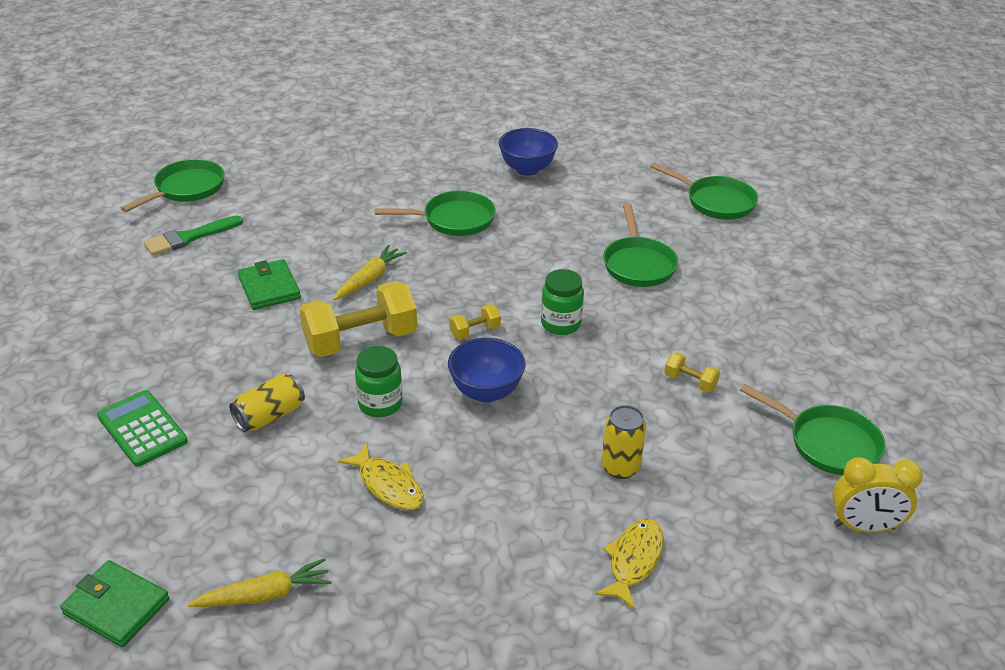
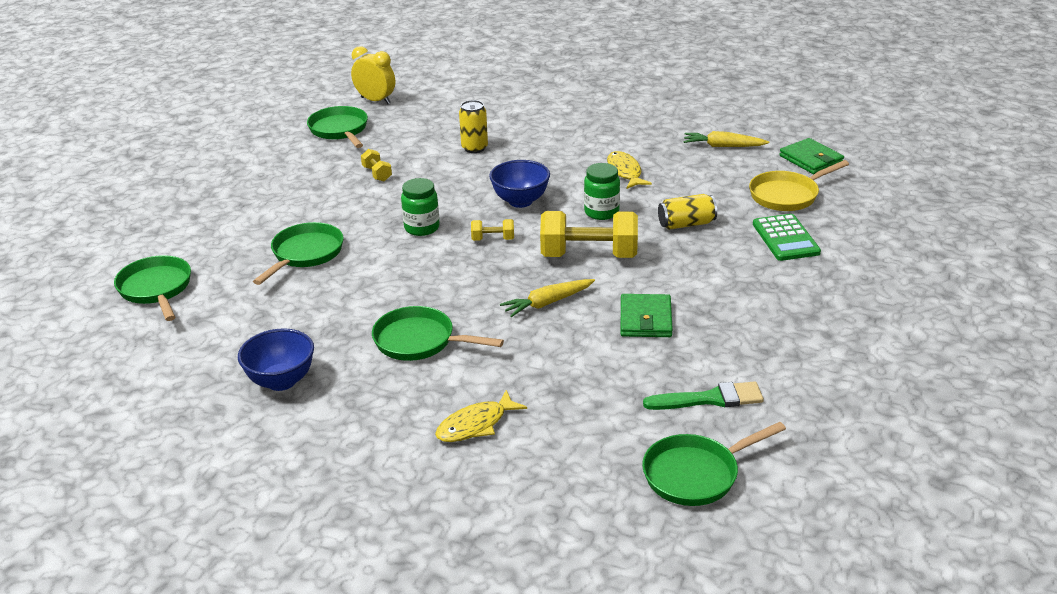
camera: 150 degrees left, 5 degrees down
yellow fish [595,519,664,610] -> yellow fish moved to [435,390,527,442]
none -> yellow pan [749,160,849,211]

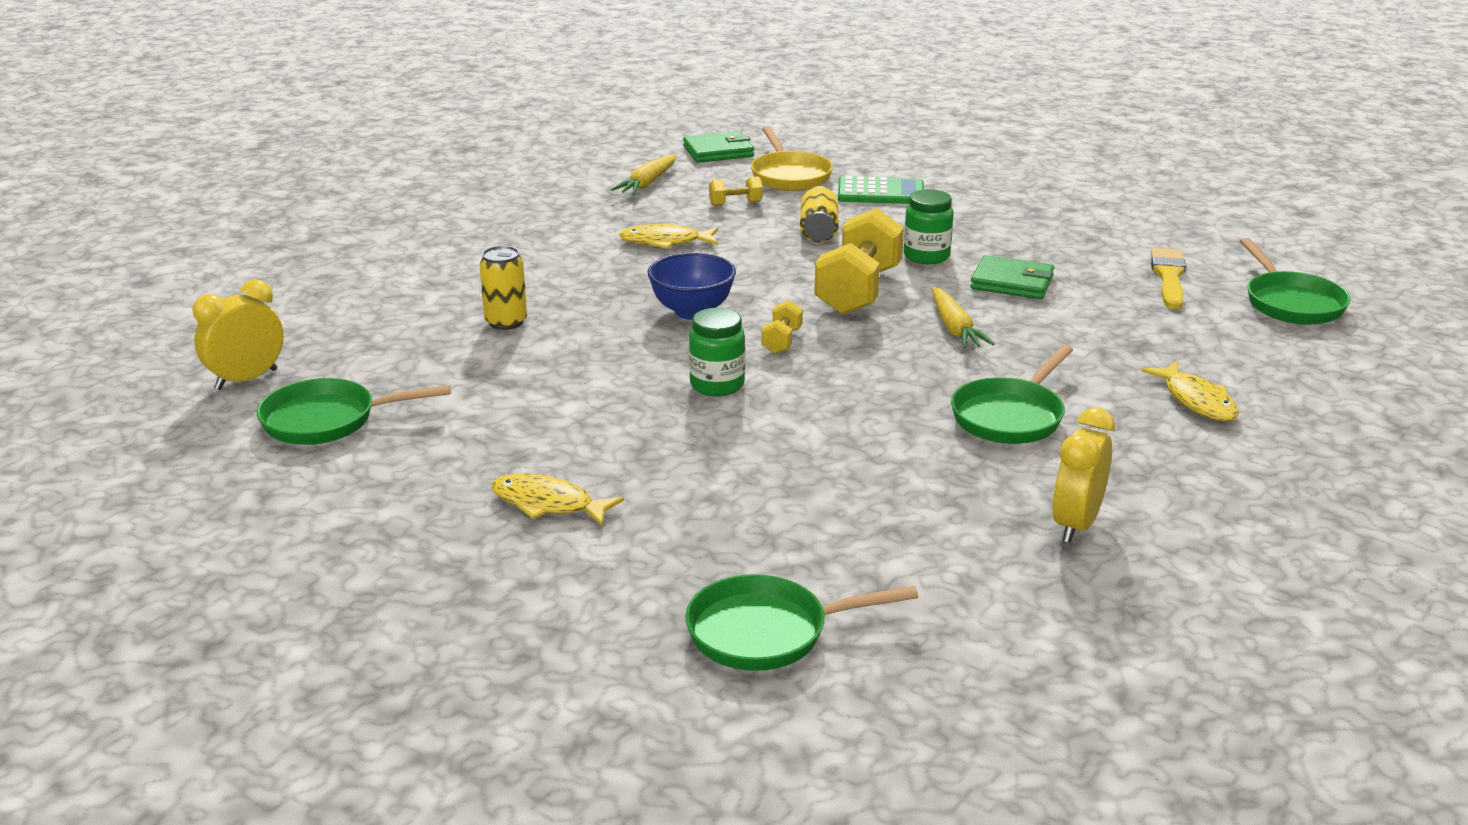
camera: 75 degrees left, 5 degrees down
blue bowl [238,328,314,391] -> yellow clock [1052,408,1115,543]
green pan [253,222,344,285] -> none
yellow dumbbell [361,149,392,181] -> yellow dumbbell moved to [709,176,763,206]
green jar [584,163,620,220] -> green jar moved to [904,189,954,264]
green brush [643,381,764,410] -> yellow brush [1151,248,1186,309]
none -> yellow fish [491,474,624,526]

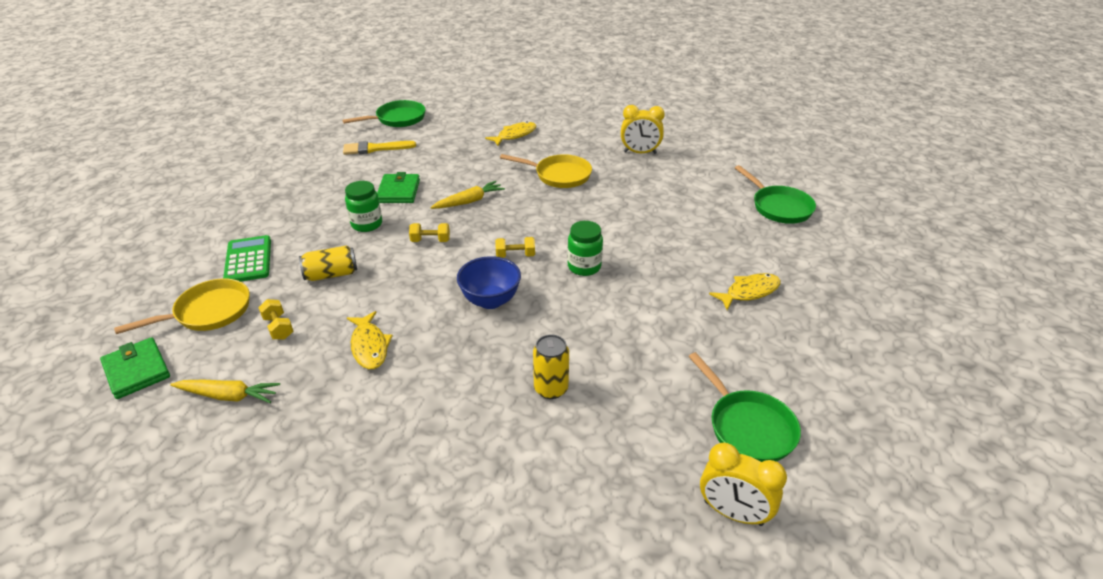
camera: 110 degrees left, 10 degrees up
yellow fish [491,474,624,526] -> yellow fish turned 120 degrees counterclockwise [709,273,781,310]
yellow dumbbell [814,208,904,315] -> yellow dumbbell [409,223,450,242], size x0.46
green pan [951,345,1073,444] -> yellow pan [500,154,592,188]

